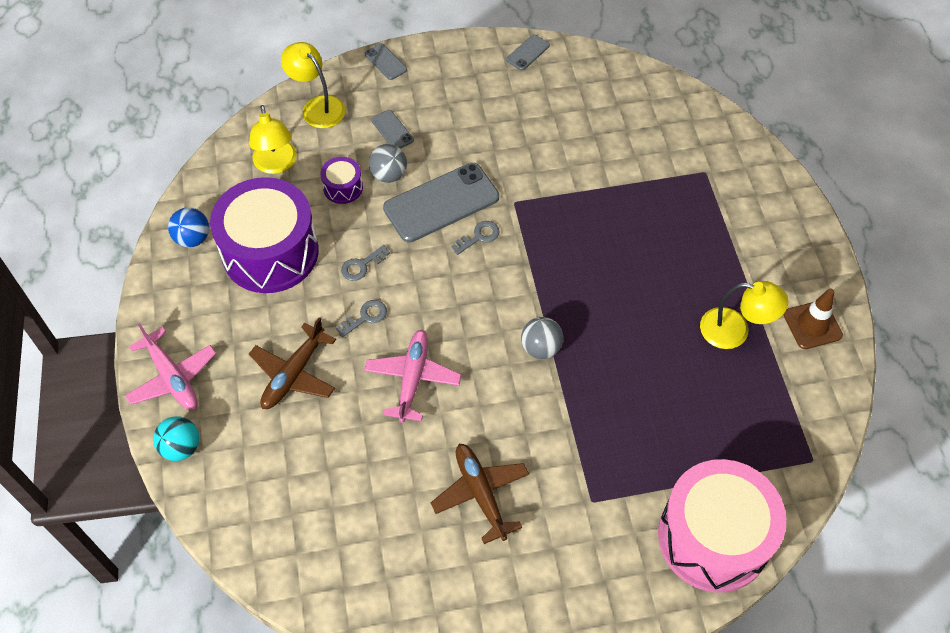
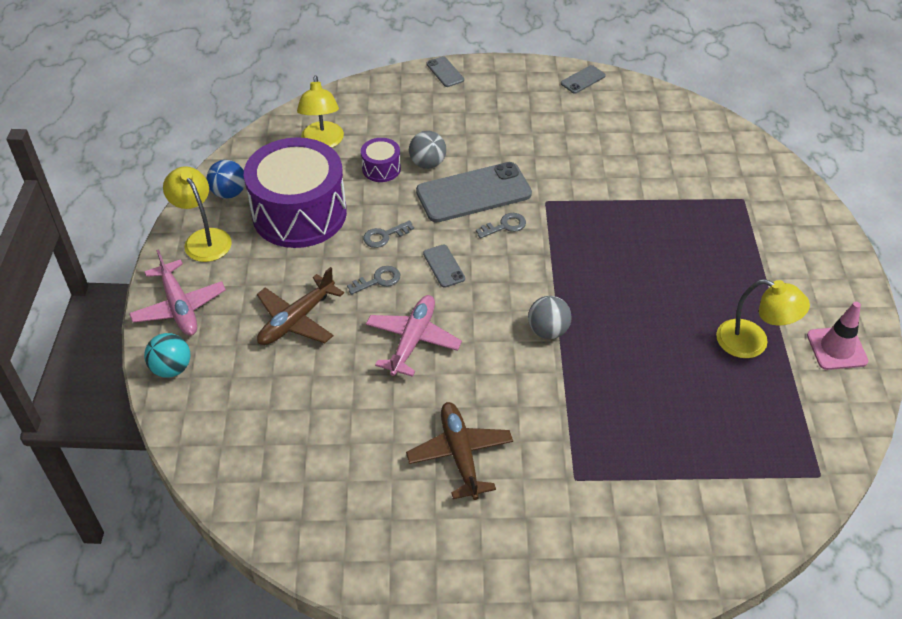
camera: 10 degrees right, 10 degrees down
yellow lamp [281,42,345,128] -> yellow lamp moved to [163,166,232,262]
grey phone [371,110,414,149] -> grey phone moved to [423,245,465,288]
pink drum [658,459,786,593] -> none
brown traffic cone [784,288,843,349] -> pink traffic cone [807,302,868,370]

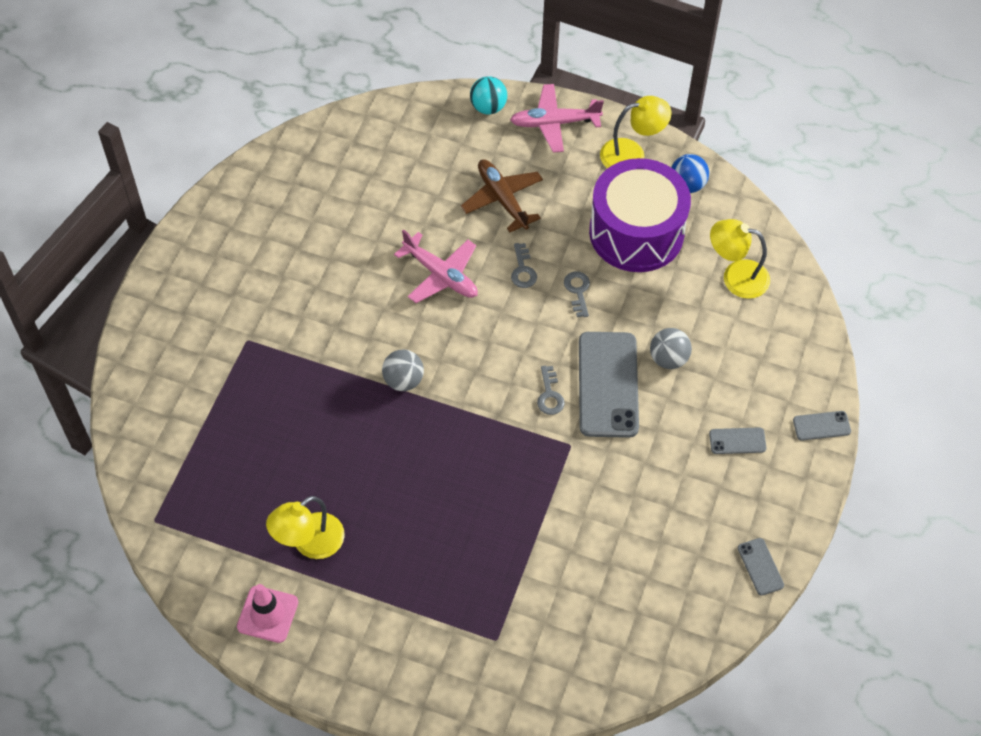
camera: 110 degrees right, 10 degrees up
purple drum [361,138,401,182] -> none
brown plane [406,402,513,500] -> none
grey phone [423,245,465,288] -> grey phone moved to [709,428,767,454]

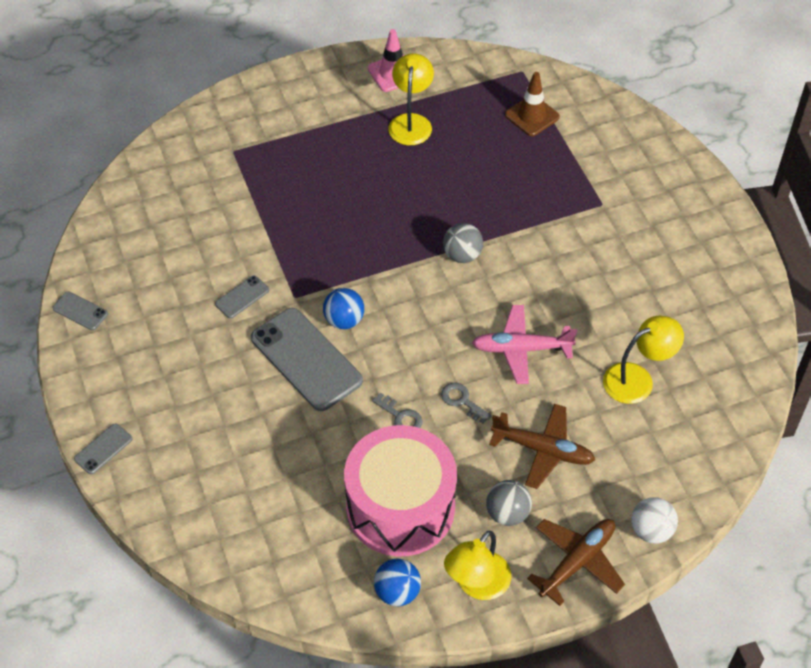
camera: 140 degrees right, 5 degrees down
turquoise ball [470,76,507,114] -> white ball [631,497,678,543]
pink plane [510,84,604,152] -> brown plane [527,519,625,606]
grey key [537,366,565,415] -> blue ball [323,288,364,329]
purple drum [589,158,691,272] -> pink drum [344,425,457,557]
grey ball [650,328,692,369] -> grey ball moved to [486,480,532,526]
grey phone [709,428,767,454] -> grey phone moved to [215,276,269,318]
yellow lamp [710,219,770,299] -> yellow lamp moved to [603,316,684,404]
none -> brown traffic cone [505,72,560,136]

